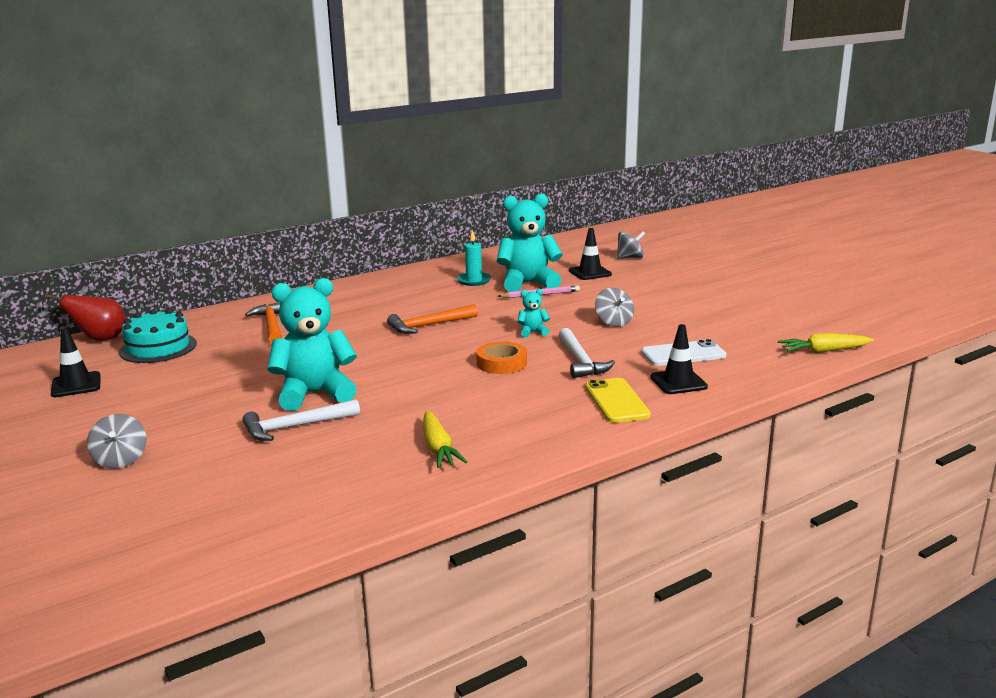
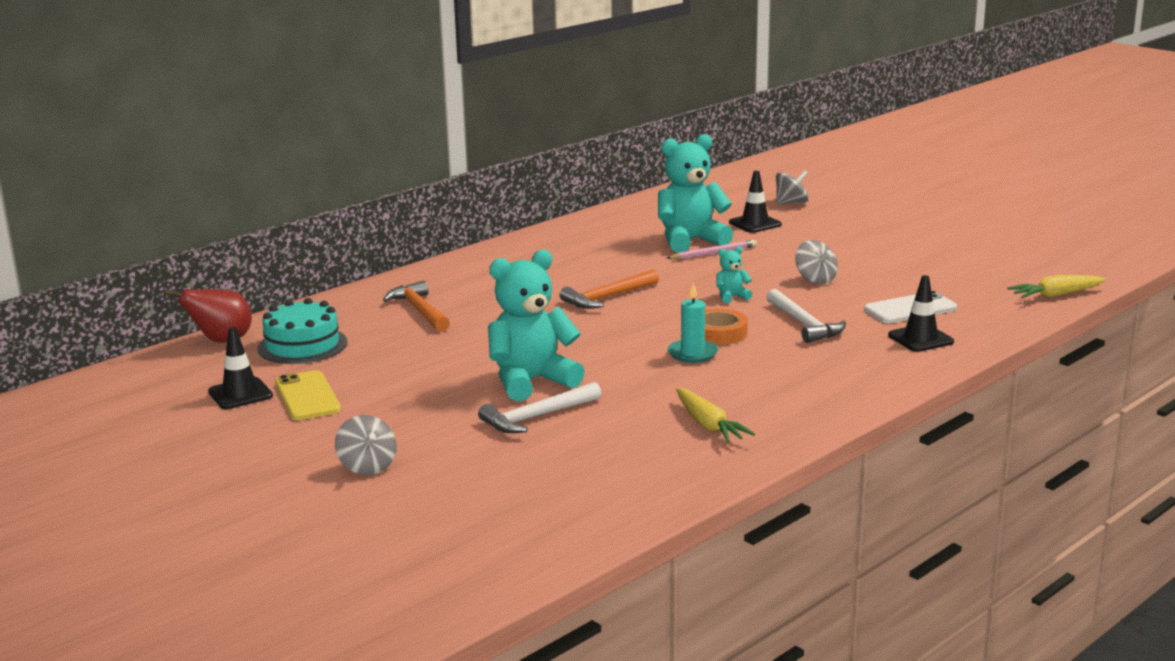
camera: 10 degrees left, 0 degrees up
turquoise candle [457,230,491,286] -> turquoise candle moved to [668,282,718,363]
yellow phone [585,378,651,423] -> yellow phone moved to [275,370,341,420]

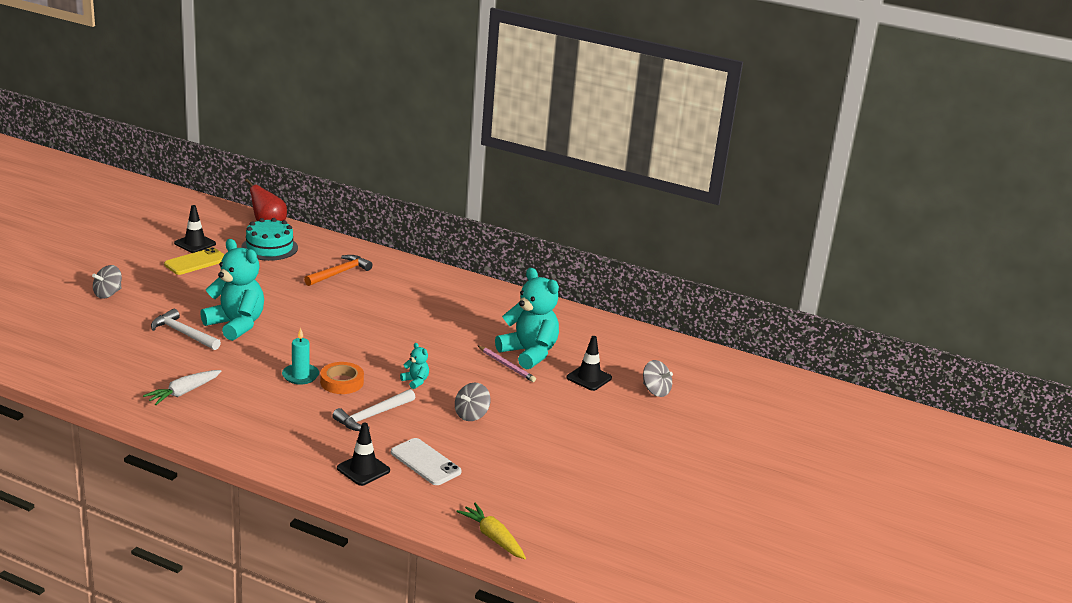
camera: 65 degrees right, 5 degrees up
orange hammer [560,269,659,309] -> none
yellow carrot [676,388,755,443] -> white carrot [143,370,222,405]

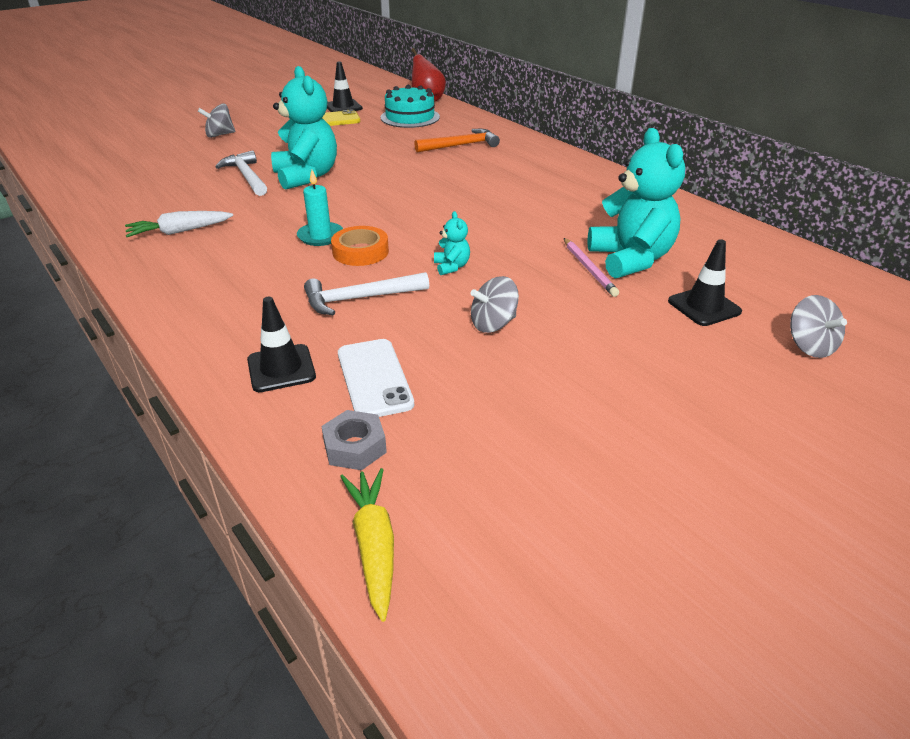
camera: 30 degrees right, 10 degrees up
none -> grey nut [321,410,387,470]

